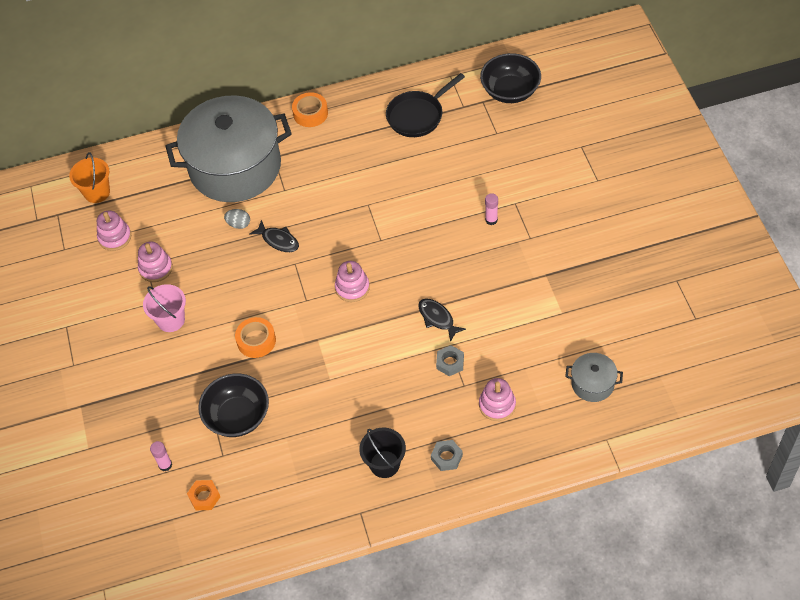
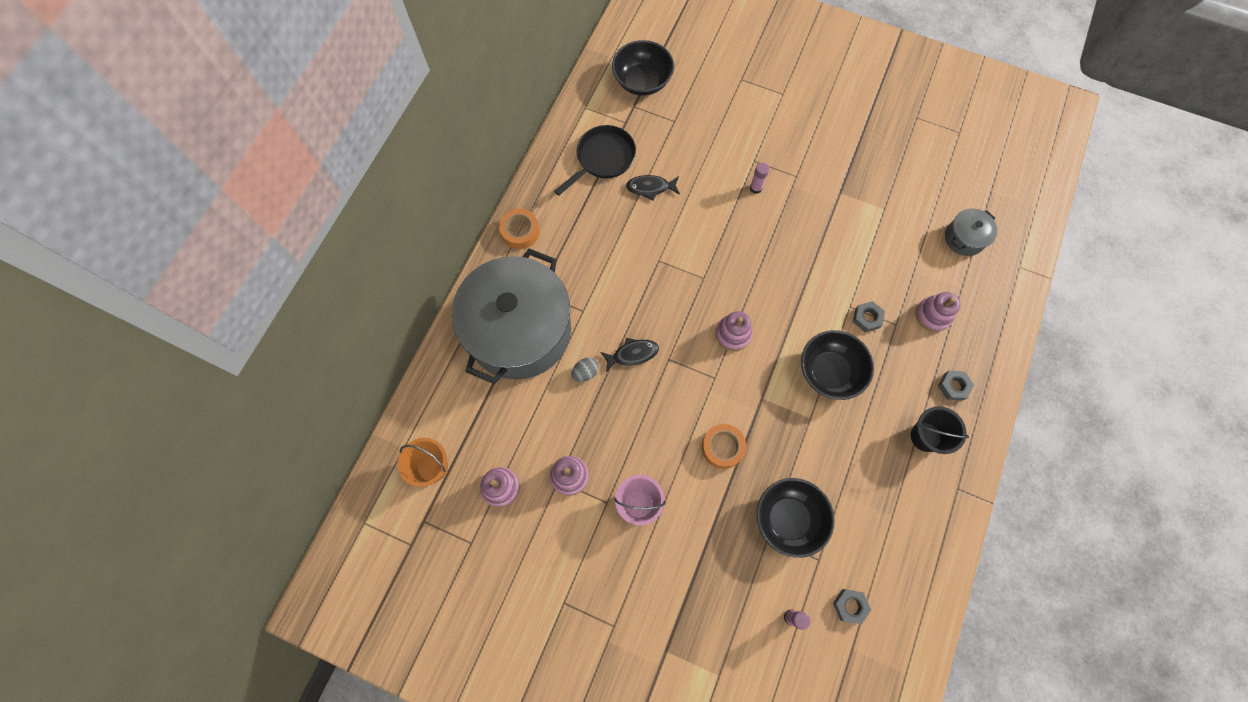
camera: 55 degrees left, 15 degrees up
orange nut [187,480,220,510] -> grey nut [833,589,871,625]
black pan [386,73,465,137] -> black pan turned 135 degrees counterclockwise [554,125,636,196]
black fish [418,299,466,342] -> black fish moved to [626,175,680,200]
none -> black bowl [801,330,874,400]

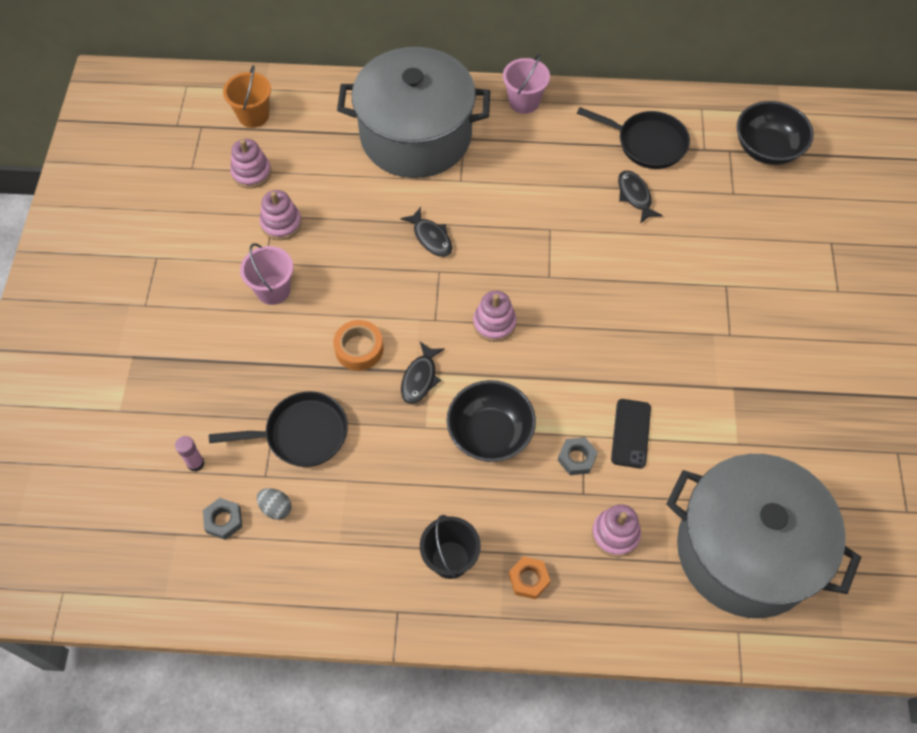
camera: 70 degrees right, 10 degrees down
orange tape [499,209,540,249] -> pink bucket [503,54,550,114]
grey egg [572,358,599,382] -> grey egg moved to [257,488,292,520]
pink glue stick [750,163,769,194] -> none
black bowl [756,478,835,558] -> black pan [209,391,348,467]
grey nut [938,371,974,400] -> orange nut [509,557,550,599]
grey pot [945,208,998,256] -> grey pot [666,454,861,618], size x2.46
none -> black fish [401,342,445,404]
none -> black phone [611,399,651,468]

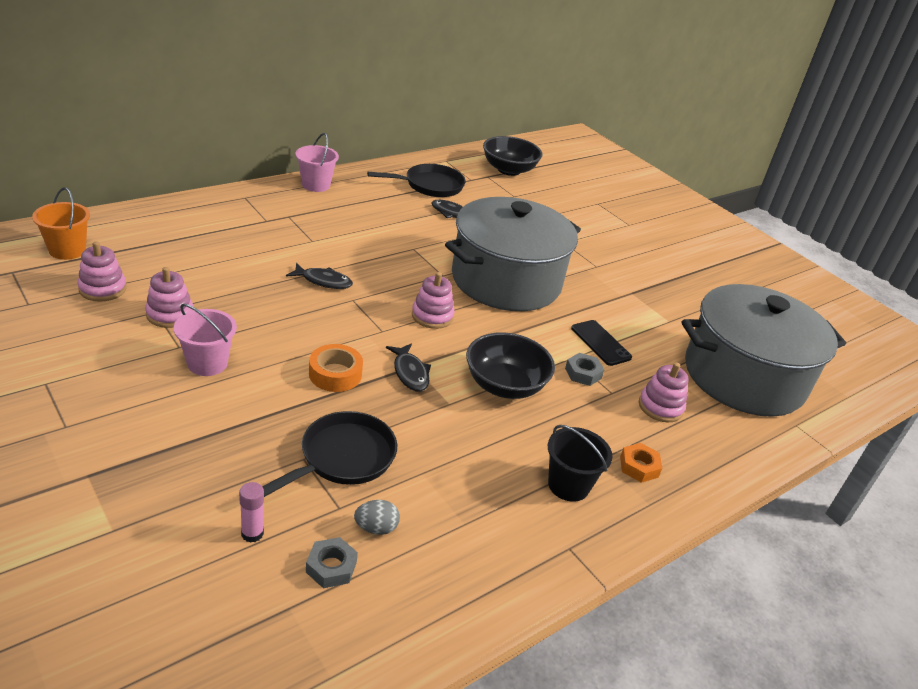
camera: 45 degrees left, 25 degrees down
grey pot [337,47,490,178] -> grey pot moved to [445,197,581,311]

